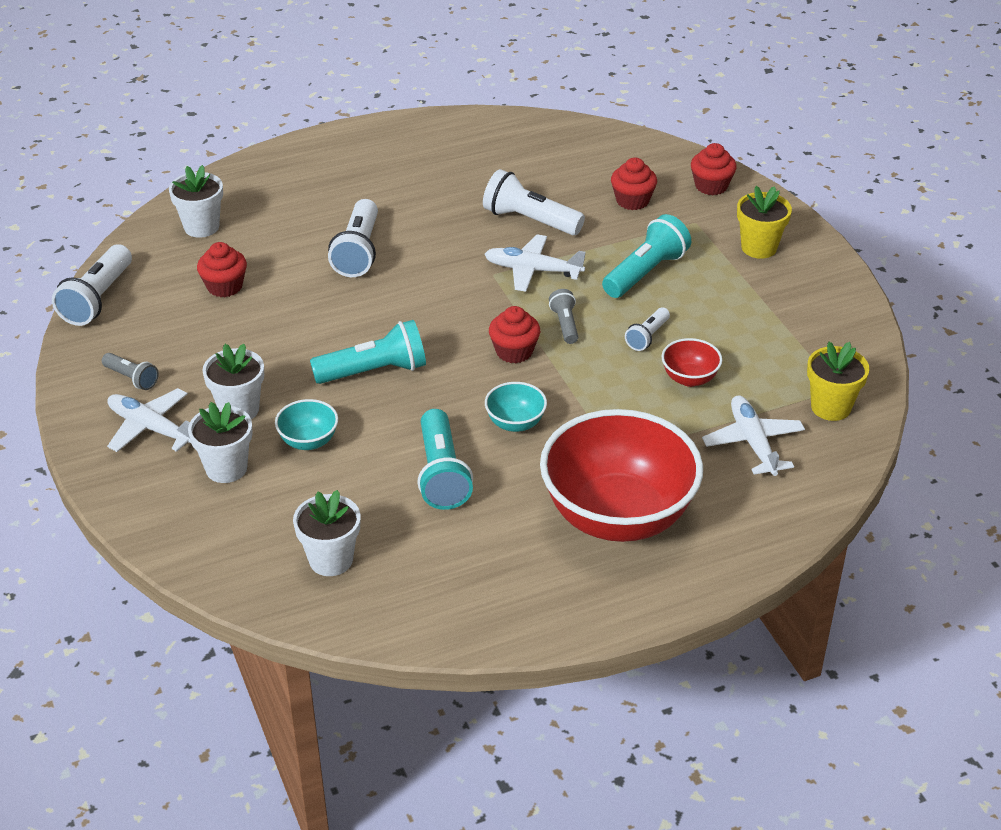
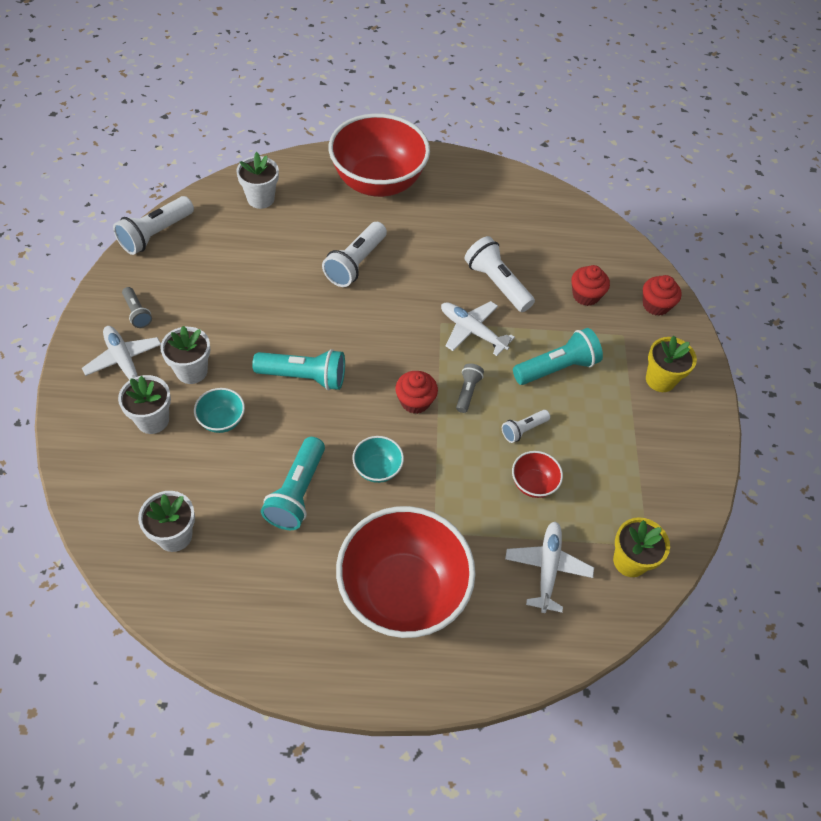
camera: 20 degrees right, 15 degrees up
red cupcake [197,242,247,297] -> none
none -> red bowl [329,113,430,197]

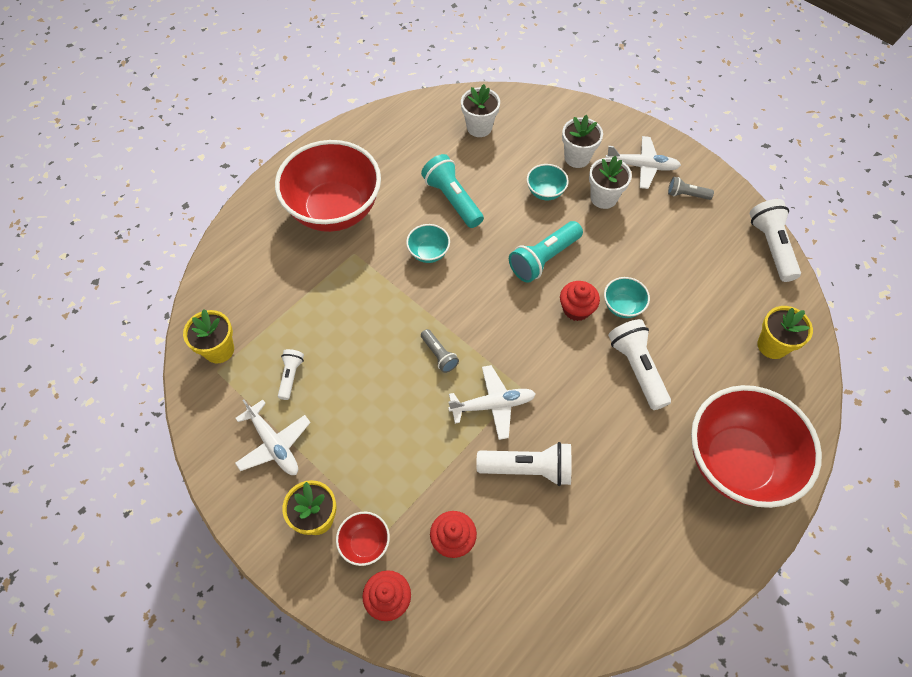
camera: 135 degrees right, 5 degrees up
white flower pot [236,152,279,209] -> yellow flower pot [757,306,813,359]
red cupcake [395,371,438,414] -> red cupcake moved to [560,281,600,321]
white flashlight [502,410,550,443] -> white flashlight moved to [278,349,304,400]
white plane [505,521,594,613] -> white plane moved to [235,399,311,475]
red bowl [512,451,563,498] -> red bowl moved to [336,512,390,566]
turquoise flashlight [513,328,603,385] -> none
none -> turquoise bowl [604,277,650,318]

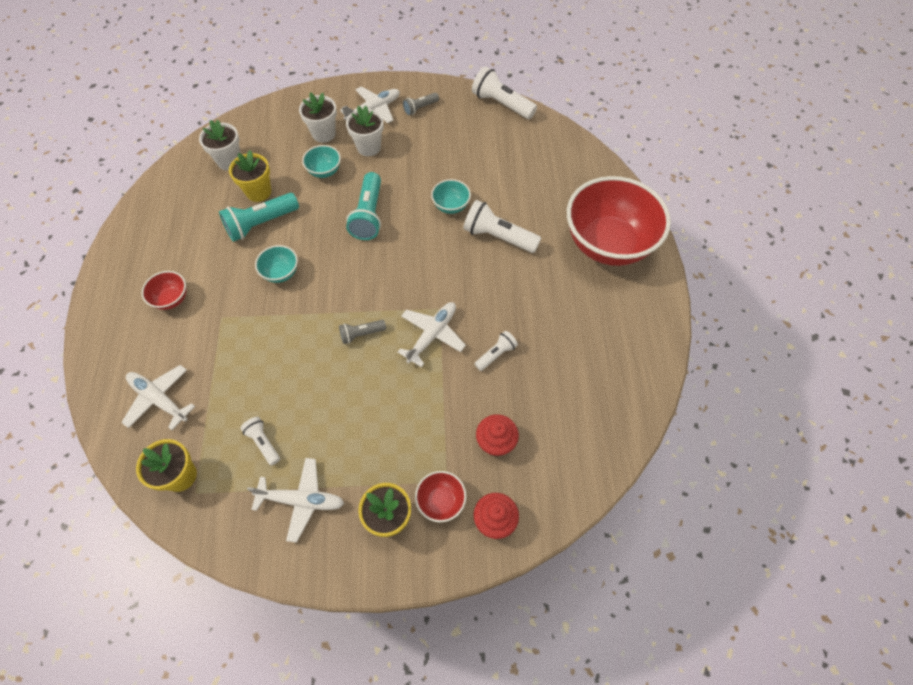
camera: 45 degrees left, 0 degrees up
red bowl [275,140,381,232] -> red bowl [141,271,186,310], size x0.41
turquoise flashlight [421,154,484,228] -> turquoise flashlight turned 45 degrees counterclockwise [219,193,299,242]
grey flashlight [421,329,459,373] -> grey flashlight turned 150 degrees clockwise [339,320,386,344]
white flashlight [476,442,571,486] -> white flashlight [475,331,518,371], size x0.56
red cupcake [560,281,600,321] -> none
yellow flower pot [757,306,813,359] -> yellow flower pot moved to [229,150,271,202]
none -> white plane [121,365,195,430]

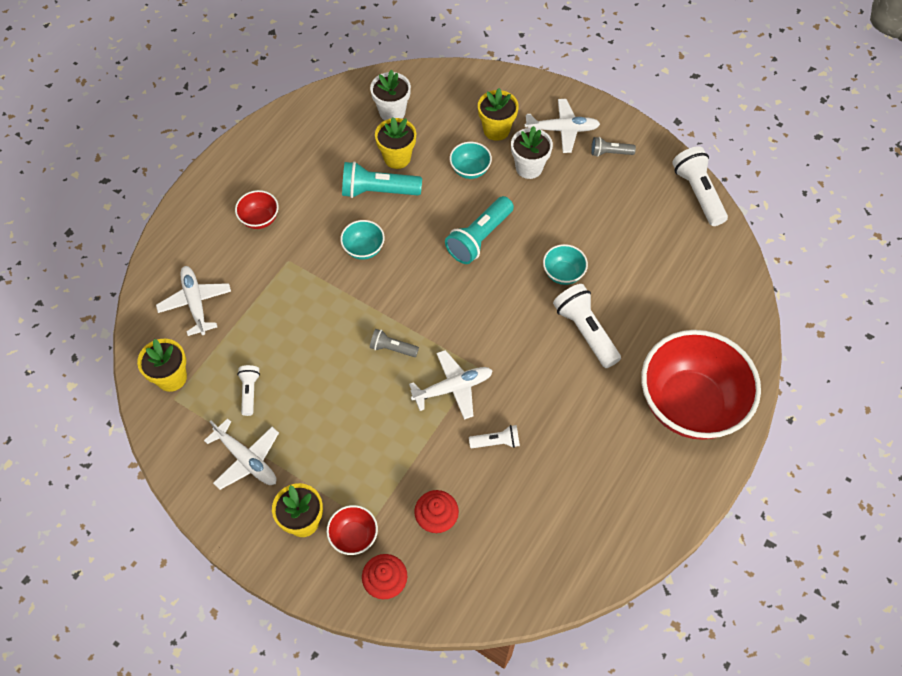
camera: 35 degrees right, 0 degrees up
white flower pot [299,92,337,143] -> yellow flower pot [478,88,519,141]

